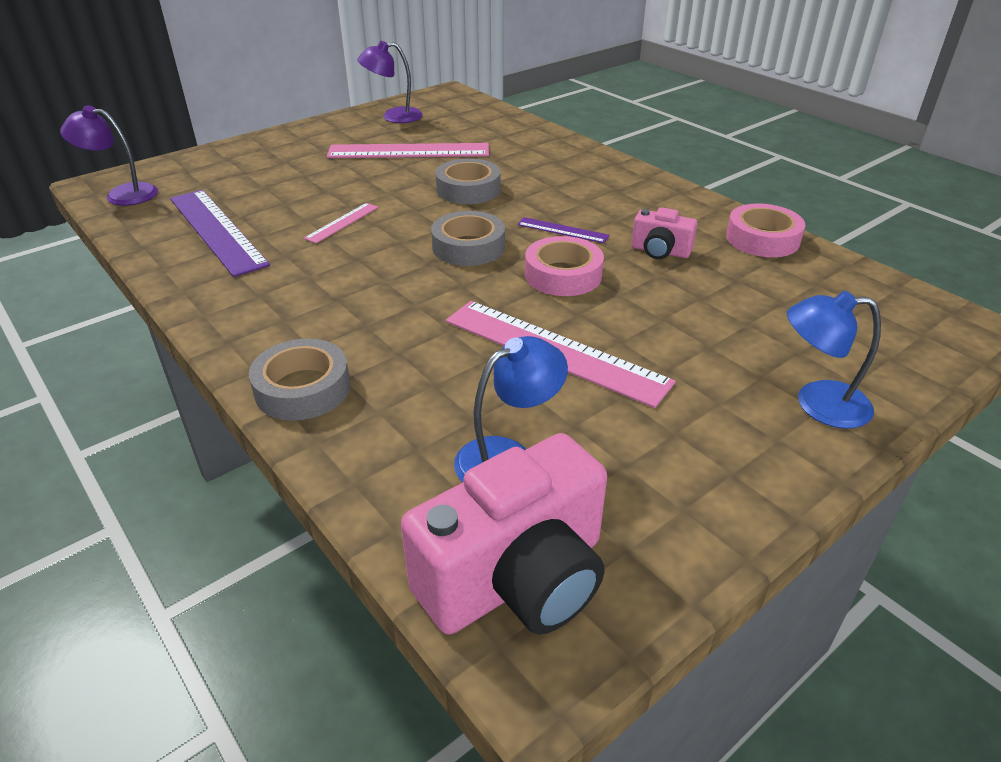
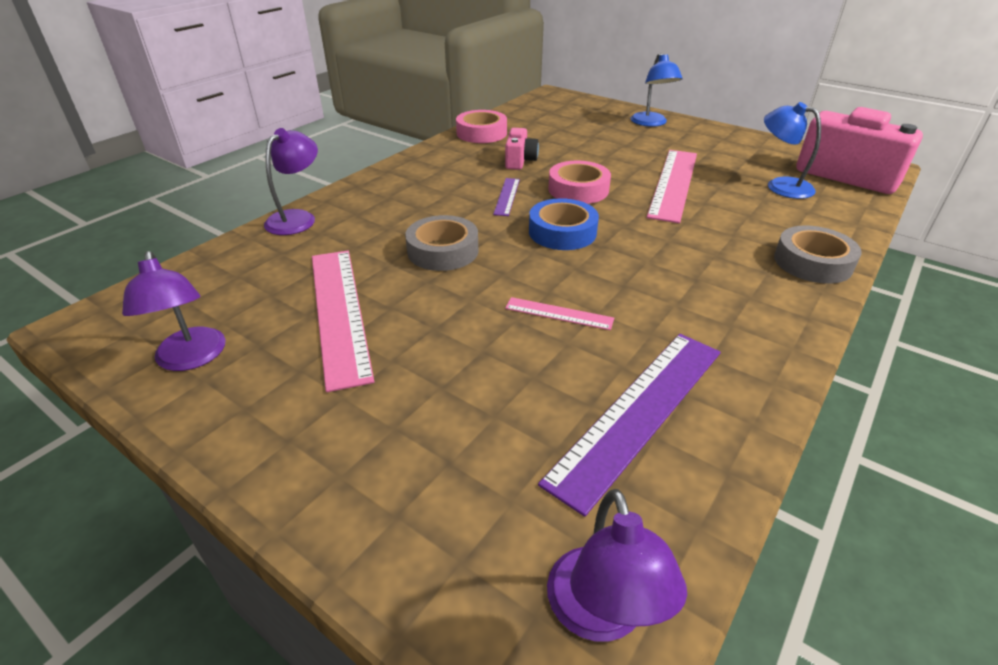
camera: 105 degrees left, 0 degrees up
grey tape [431,211,505,266] -> blue tape [529,198,599,250]
none -> purple lamp [264,128,318,235]

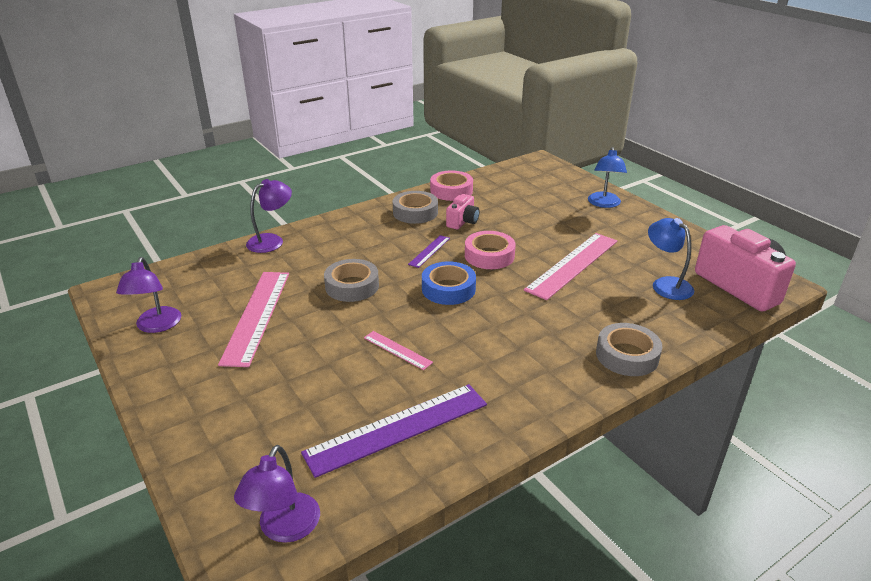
camera: 20 degrees right, 5 degrees down
none -> grey tape [393,191,438,224]

